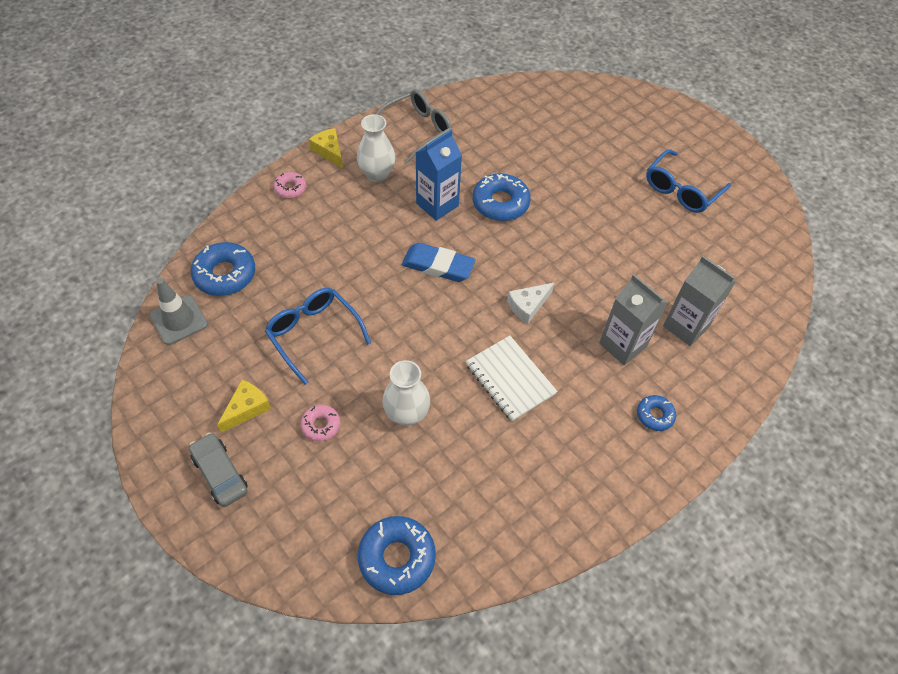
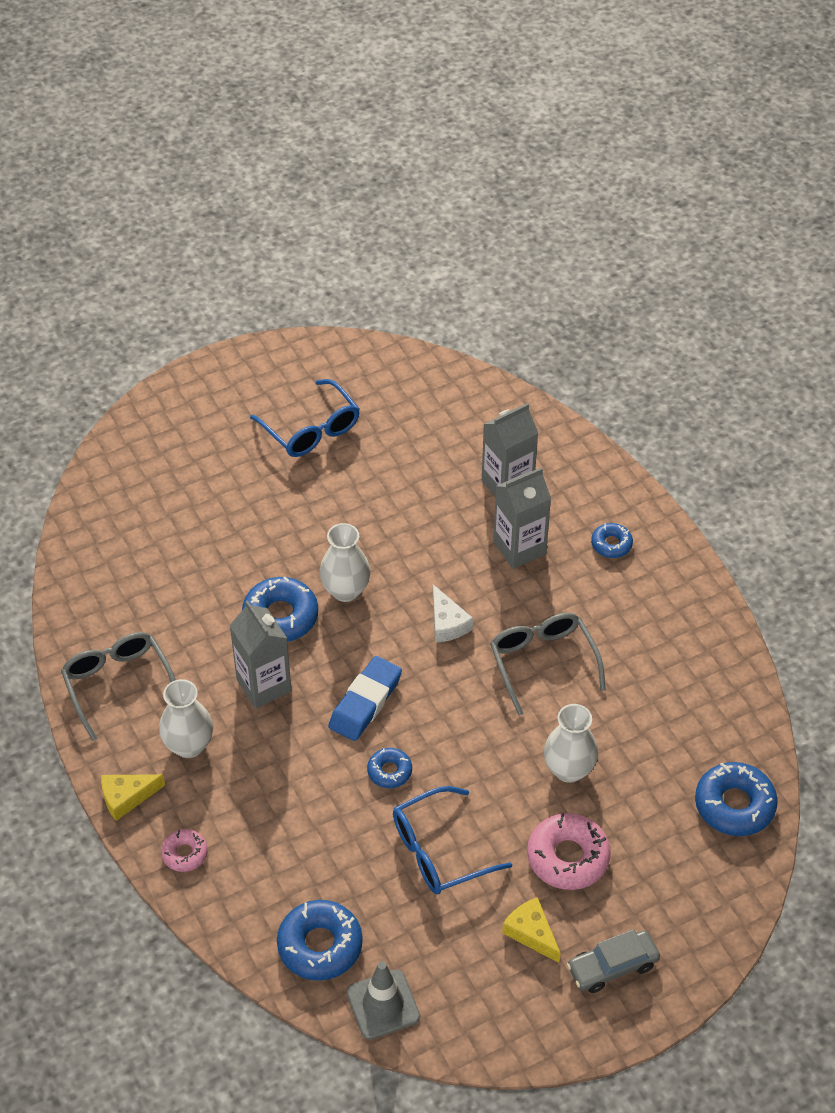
camera: 75 degrees left, 5 degrees down
pink donut [301,405,340,442] -> pink donut [527,813,611,890], size x1.79
blue carton [416,130,462,221] -> grey carton [229,600,292,709]
white notebook [466,336,558,421] -> grey glasses [490,613,606,716]
none -> white vase [319,523,370,602]
none -> blue donut [367,748,412,788]

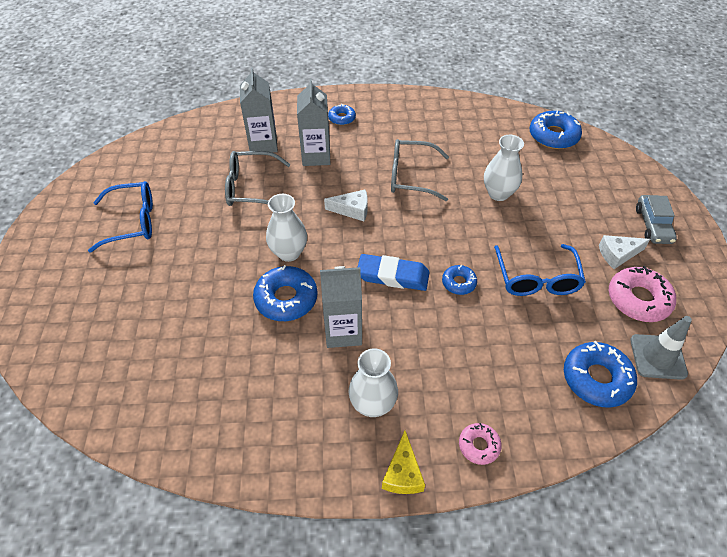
camera: 65 degrees left, 0 degrees up
grey glasses [61,632,176,741] -> grey glasses moved to [225,151,291,206]
blue eraser [328,656,402,741] -> blue eraser turned 45 degrees counterclockwise [358,254,430,291]
yellow cheese [502,897,561,963] -> white cheese [599,235,650,269]
pink donut [527,813,611,890] -> pink donut moved to [609,266,676,322]

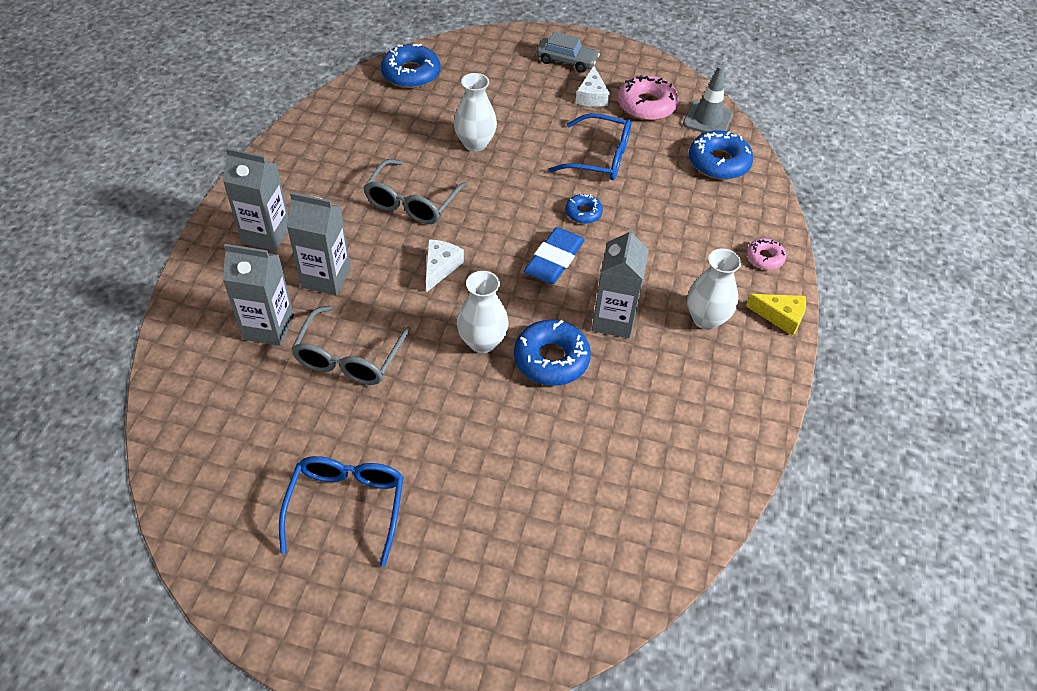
camera: 75 degrees left, 0 degrees up
blue donut [328,104,356,125] -> grey carton [223,148,288,251]

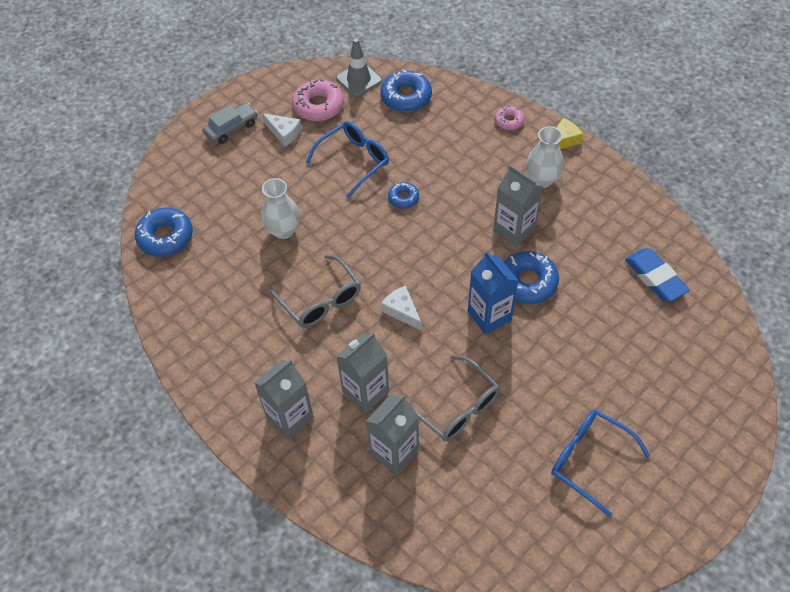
camera: 55 degrees left, 5 degrees up
white vase [457,271,509,353] -> blue carton [468,251,519,335]
blue eraser [524,227,585,284] -> blue eraser moved to [625,248,690,302]

